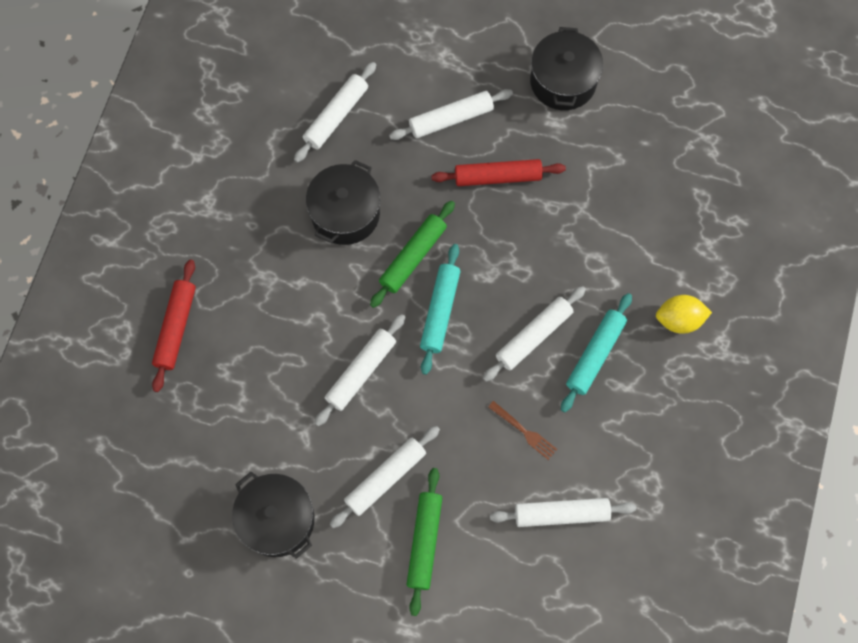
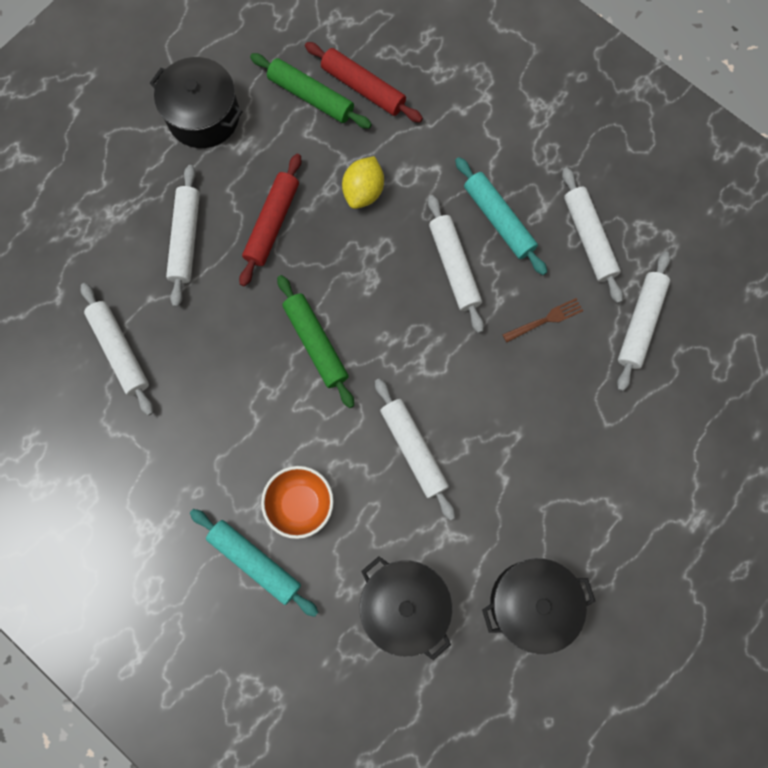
camera: 65 degrees left, 5 degrees up
red rolling pin [152,260,196,392] -> red rolling pin moved to [305,42,423,123]
black pot [306,160,380,245] -> black pot moved to [360,556,452,660]
white rolling pin [330,426,440,528] -> white rolling pin moved to [562,167,623,303]
green rolling pin [406,468,442,616] -> green rolling pin moved to [250,53,372,129]
turquoise rolling pin [420,244,461,375] -> turquoise rolling pin moved to [190,509,318,617]
yellow lemon [656,295,712,334] -> yellow lemon moved to [342,156,384,209]
none -> orange bowl [261,466,334,539]

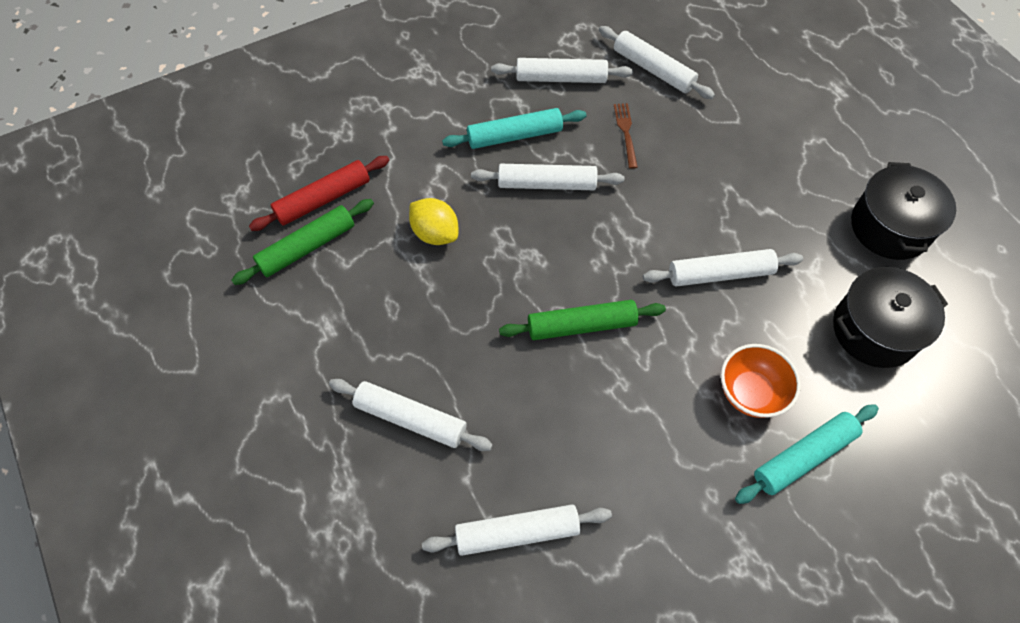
camera: 70 degrees left, 15 degrees down
black pot [150,57,243,148] -> none
red rolling pin [239,154,302,287] -> none

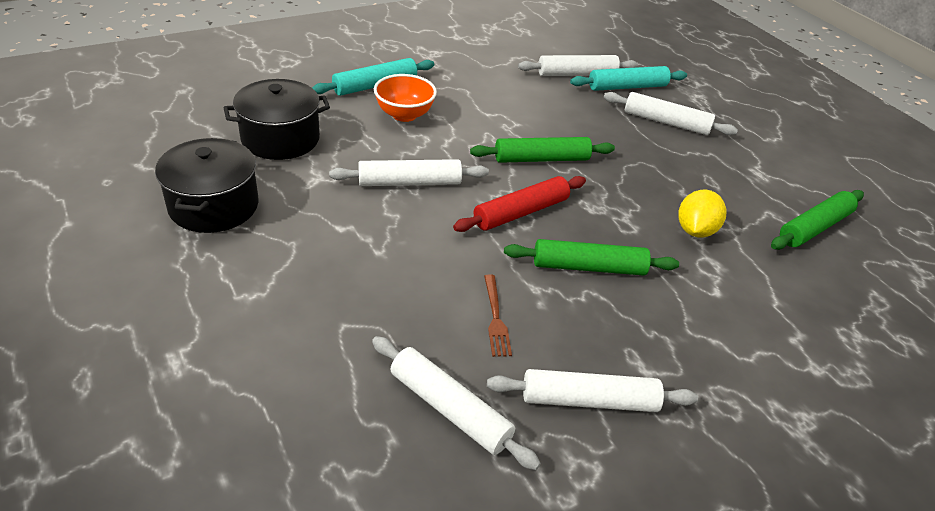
camera: 175 degrees right, 20 degrees down
red rolling pin [249,156,390,231] -> red rolling pin moved to [453,176,586,232]
yellow lemon [409,198,458,245] -> yellow lemon turned 75 degrees clockwise [679,190,726,238]
turquoise rolling pin [442,108,586,149] -> turquoise rolling pin moved to [570,66,687,91]
white rolling pin [471,164,624,190] -> green rolling pin [504,239,679,276]

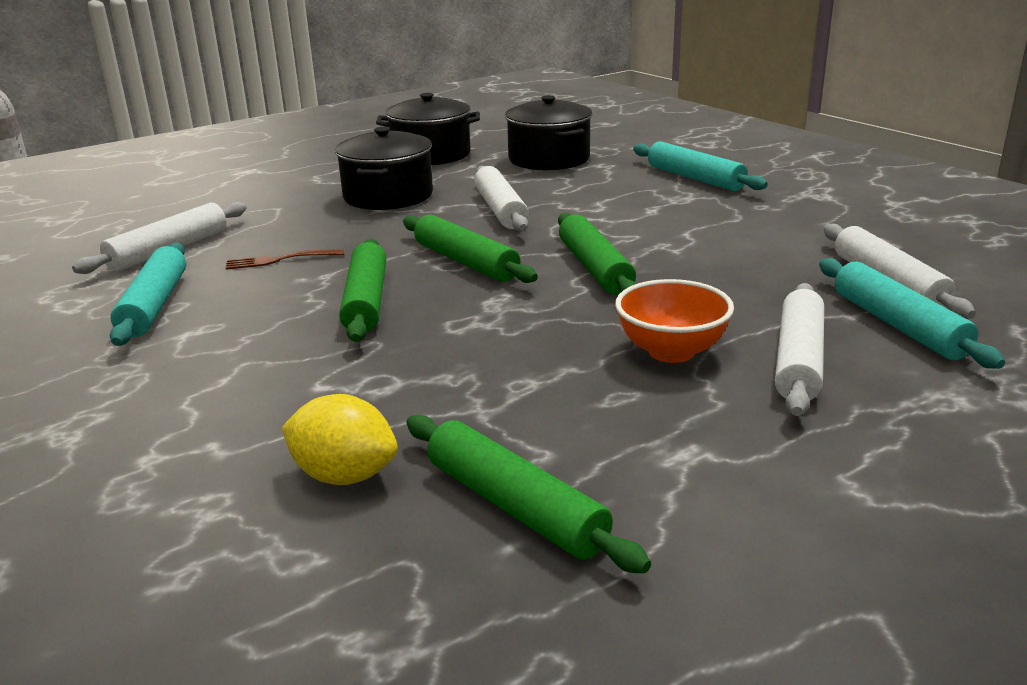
camera: 90 degrees right, 15 degrees down
orange bowl [374,74,437,122] -> orange bowl moved to [615,279,734,363]
red rolling pin [453,176,586,232] -> green rolling pin [403,215,538,283]
white rolling pin [487,369,698,412] -> turquoise rolling pin [110,243,186,346]
yellow lemon [679,190,726,238] -> yellow lemon moved to [282,394,398,485]
none -> black pot [335,127,433,210]

